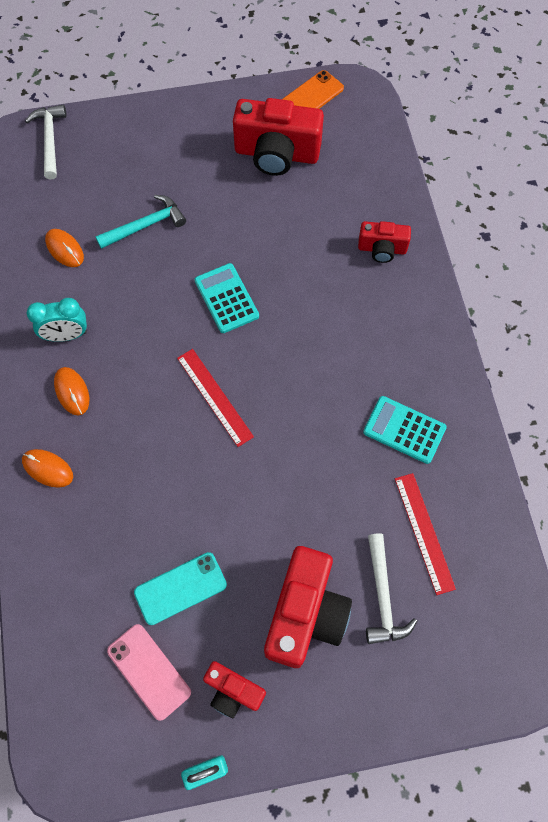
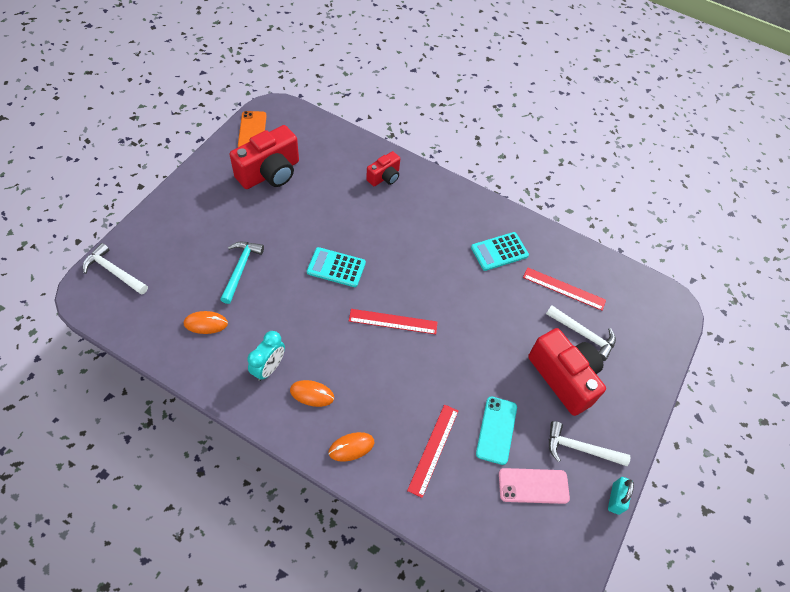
camera: 55 degrees left, 10 degrees down
red camera [203,661,266,718] -> white hammer [549,421,630,466]
none -> red ruler [407,404,458,498]

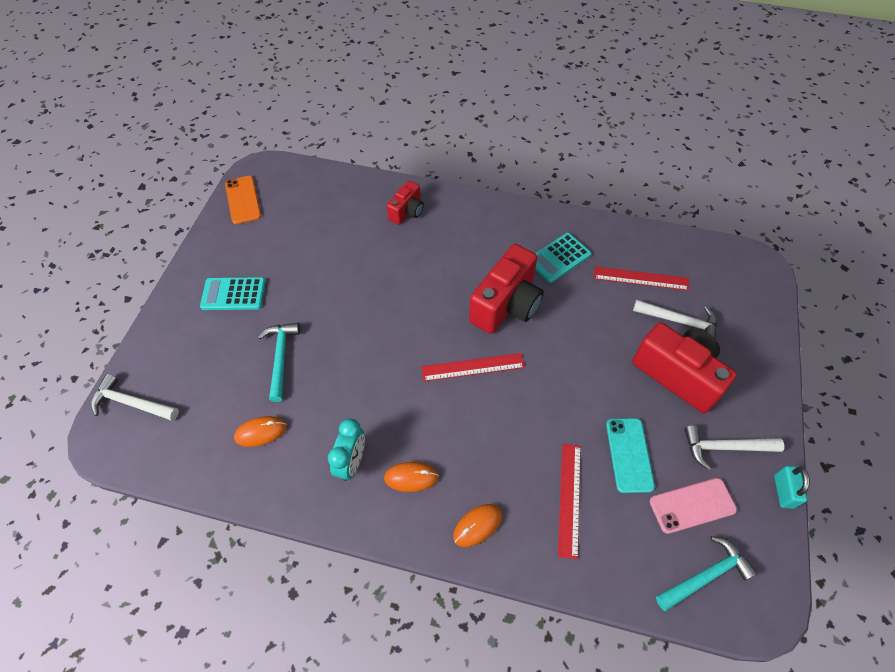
camera: 10 degrees left, 0 degrees up
red camera [230,125,299,189] -> red camera moved to [469,244,544,334]
turquoise calculator [307,247,366,287] -> turquoise calculator moved to [200,277,266,310]
none -> turquoise hammer [656,536,757,611]

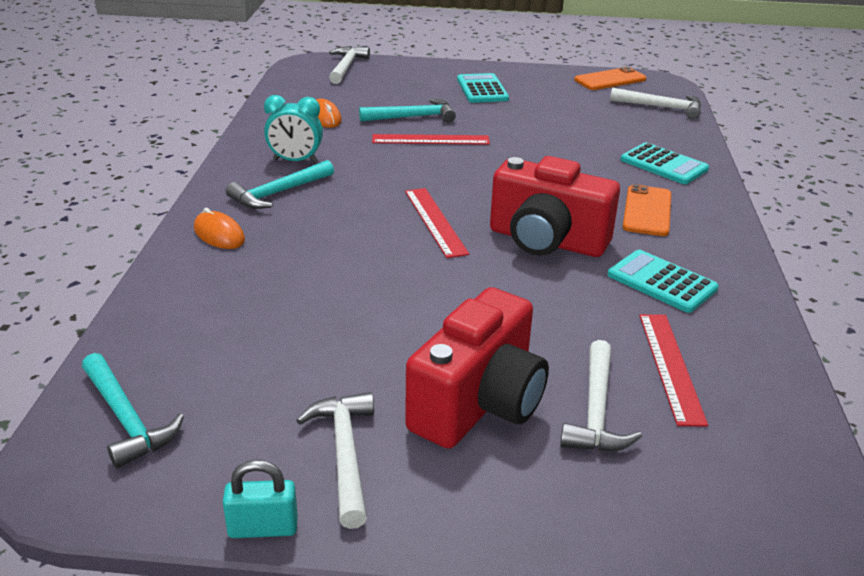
camera: 80 degrees right, 25 degrees down
orange mouse [384,462,439,492] -> turquoise hammer [226,160,334,209]
red camera [387,181,424,225] -> turquoise calculator [621,142,709,184]
red ruler [558,444,581,559] -> red ruler moved to [372,134,490,145]
turquoise phone [606,418,655,493] -> none
pink phone [650,478,737,534] -> none
none -> white hammer [610,88,701,119]
none -> orange phone [623,184,672,236]

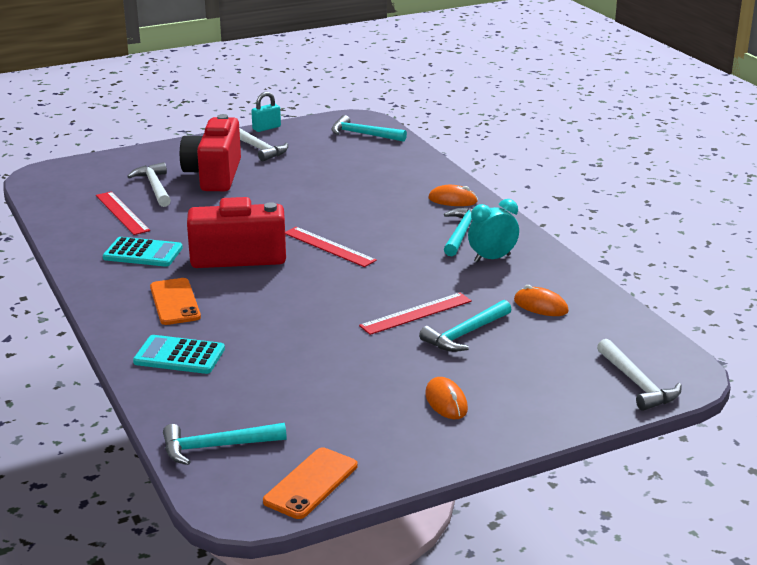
camera: 150 degrees right, 5 degrees down
turquoise calculator [457,73,509,103] -> orange mouse [425,377,468,419]
white hammer [610,88,701,119] -> turquoise hammer [163,423,287,465]

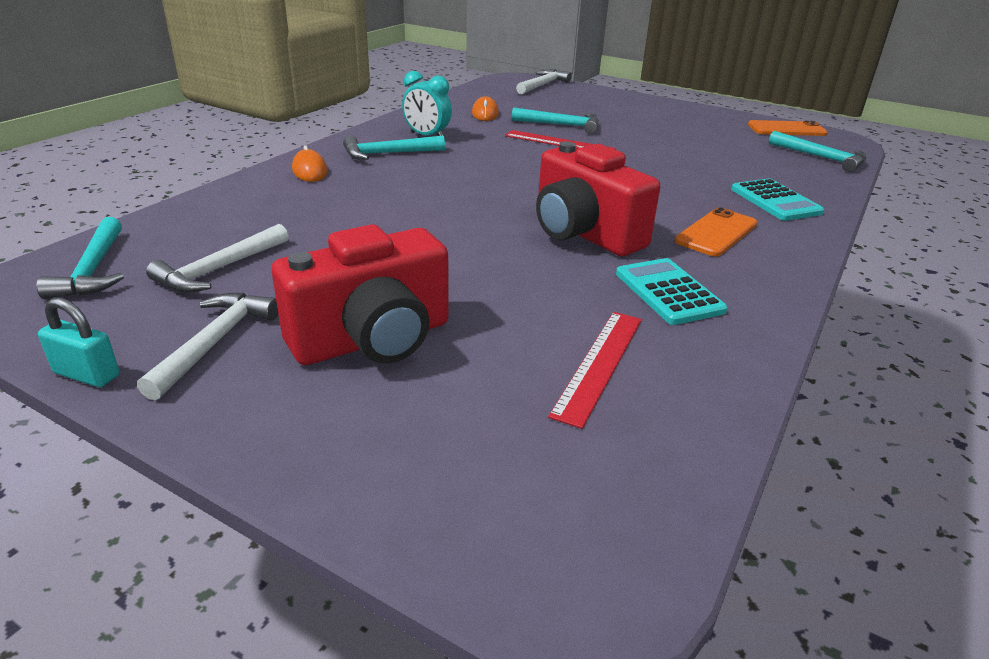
camera: 125 degrees left, 5 degrees up
white hammer [127,162,171,207] -> white hammer moved to [146,224,288,293]
red ruler [285,227,377,267] -> none
orange mouse [425,377,468,419] -> none

